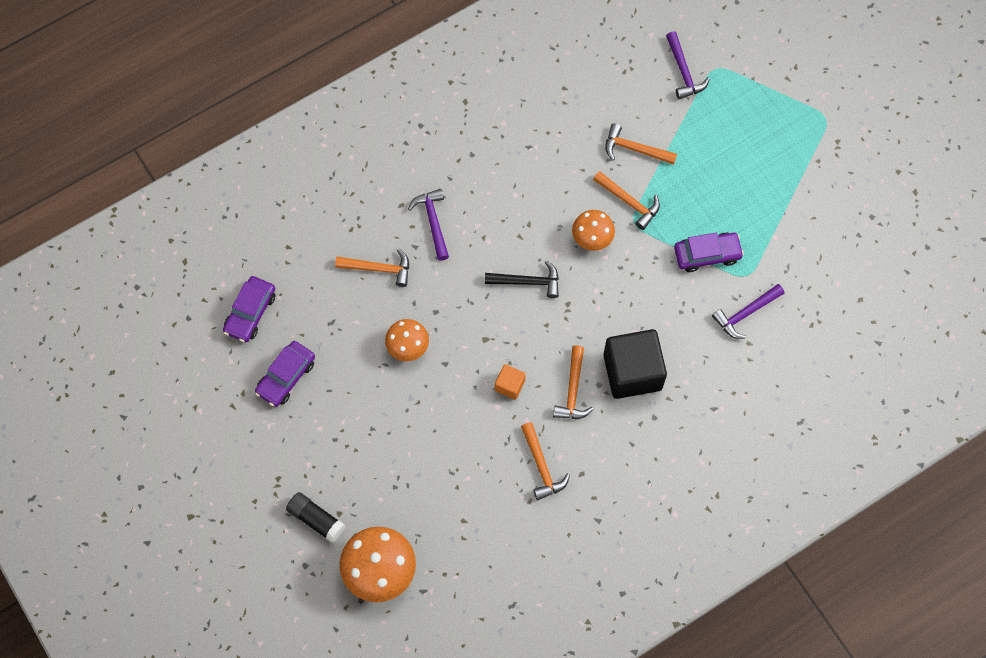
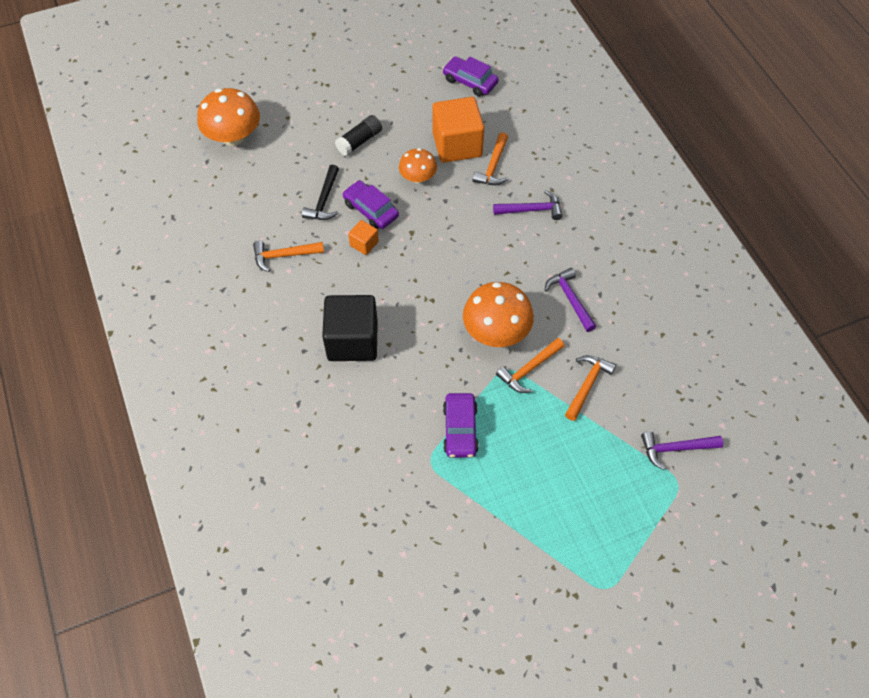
camera: 100 degrees right, 10 degrees down
purple car [255,341,315,407] -> purple car moved to [343,180,399,229]
black glue stick [286,492,345,543] -> black glue stick moved to [335,115,382,156]
black hammer [485,260,559,298] -> black hammer moved to [302,165,339,220]
orange hammer [553,345,593,419] -> none
orange mushroom [572,210,615,251] -> orange mushroom [463,282,534,347], size x1.65
purple hammer [712,284,784,339] -> purple hammer moved to [545,268,596,332]
none -> orange cube [432,97,484,163]

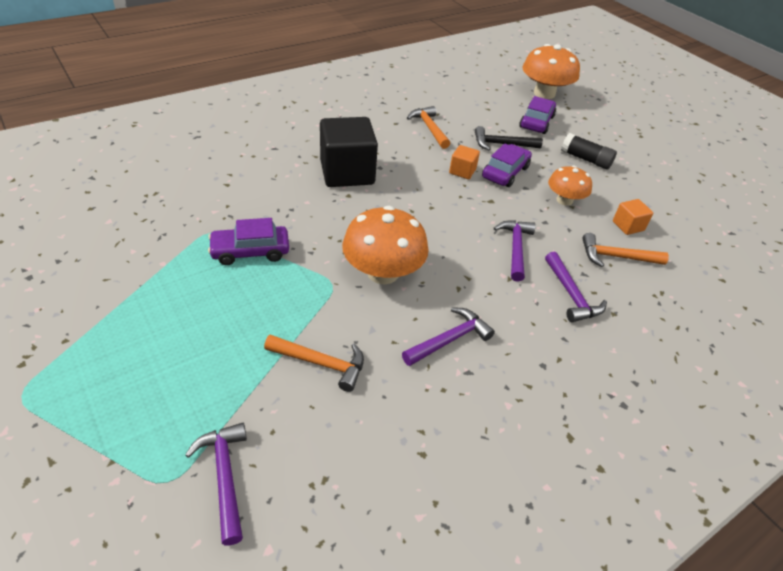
camera: 75 degrees right, 15 degrees down
orange cube [432,97,484,163] -> orange cube [613,199,653,235], size x0.47
purple car [443,56,499,97] -> purple car moved to [519,96,556,134]
orange hammer [496,338,564,393] -> none
none -> purple hammer [494,220,536,282]

